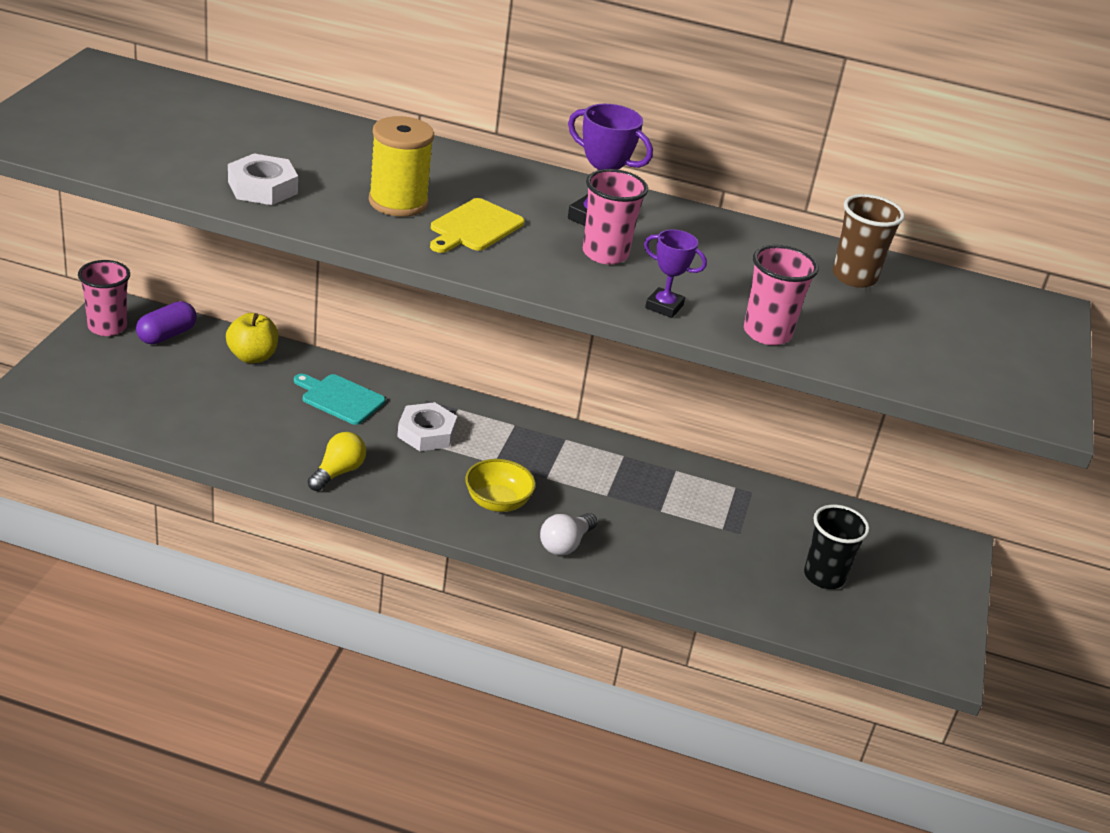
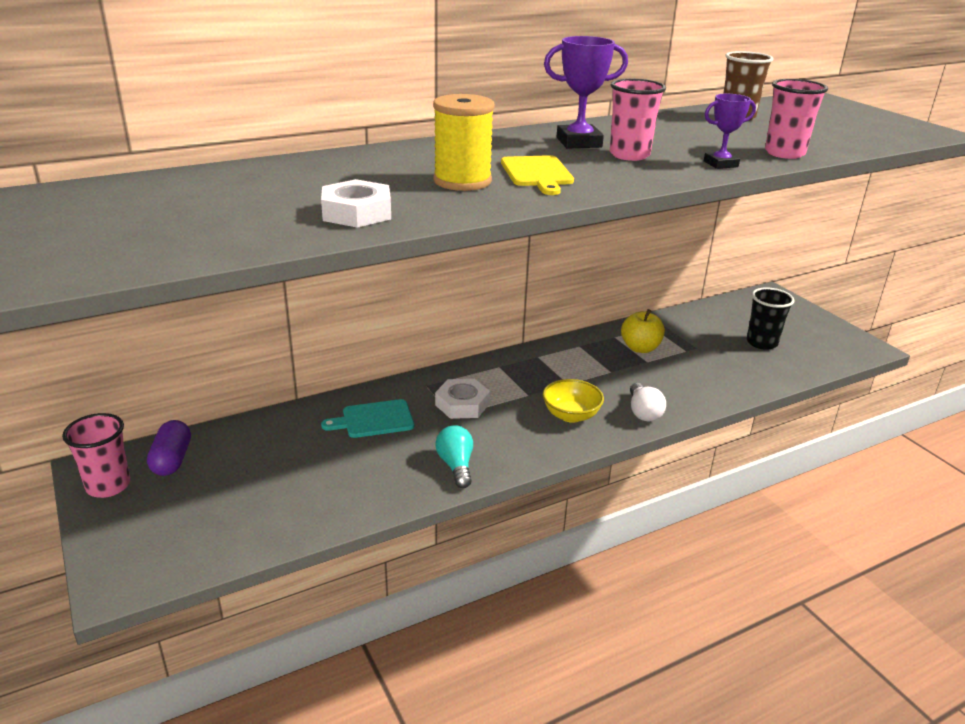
camera: 40 degrees left, 5 degrees down
yellow apple [226,313,278,363] -> yellow apple moved to [621,309,665,353]
yellow light bulb [308,432,366,491] -> turquoise light bulb [435,425,473,488]

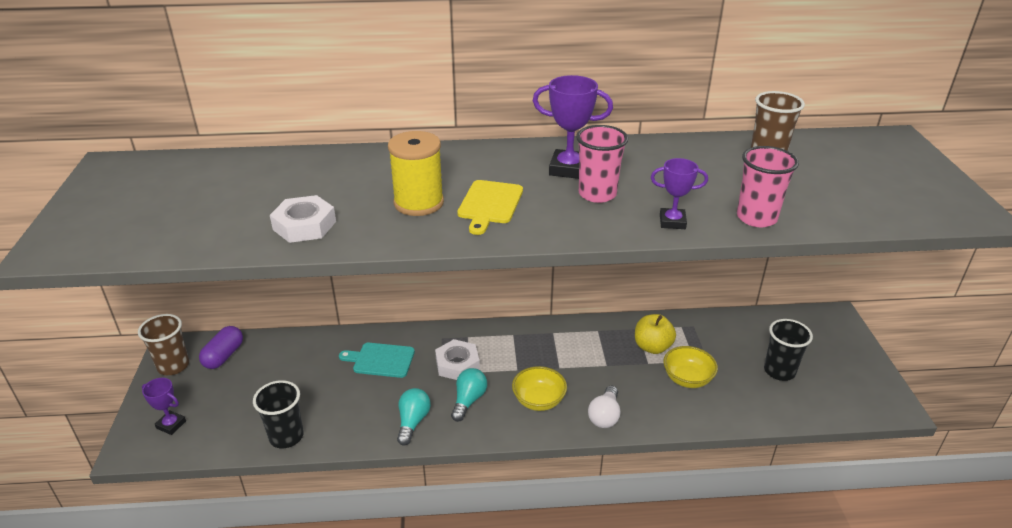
camera: 25 degrees right, 5 degrees up
pink cup [62,413,130,498] -> brown cup [138,314,189,375]
none -> purple trophy [142,378,186,435]
none -> black cup [253,380,304,448]
none -> turquoise light bulb [451,368,487,422]
none -> yellow bowl [663,346,718,388]

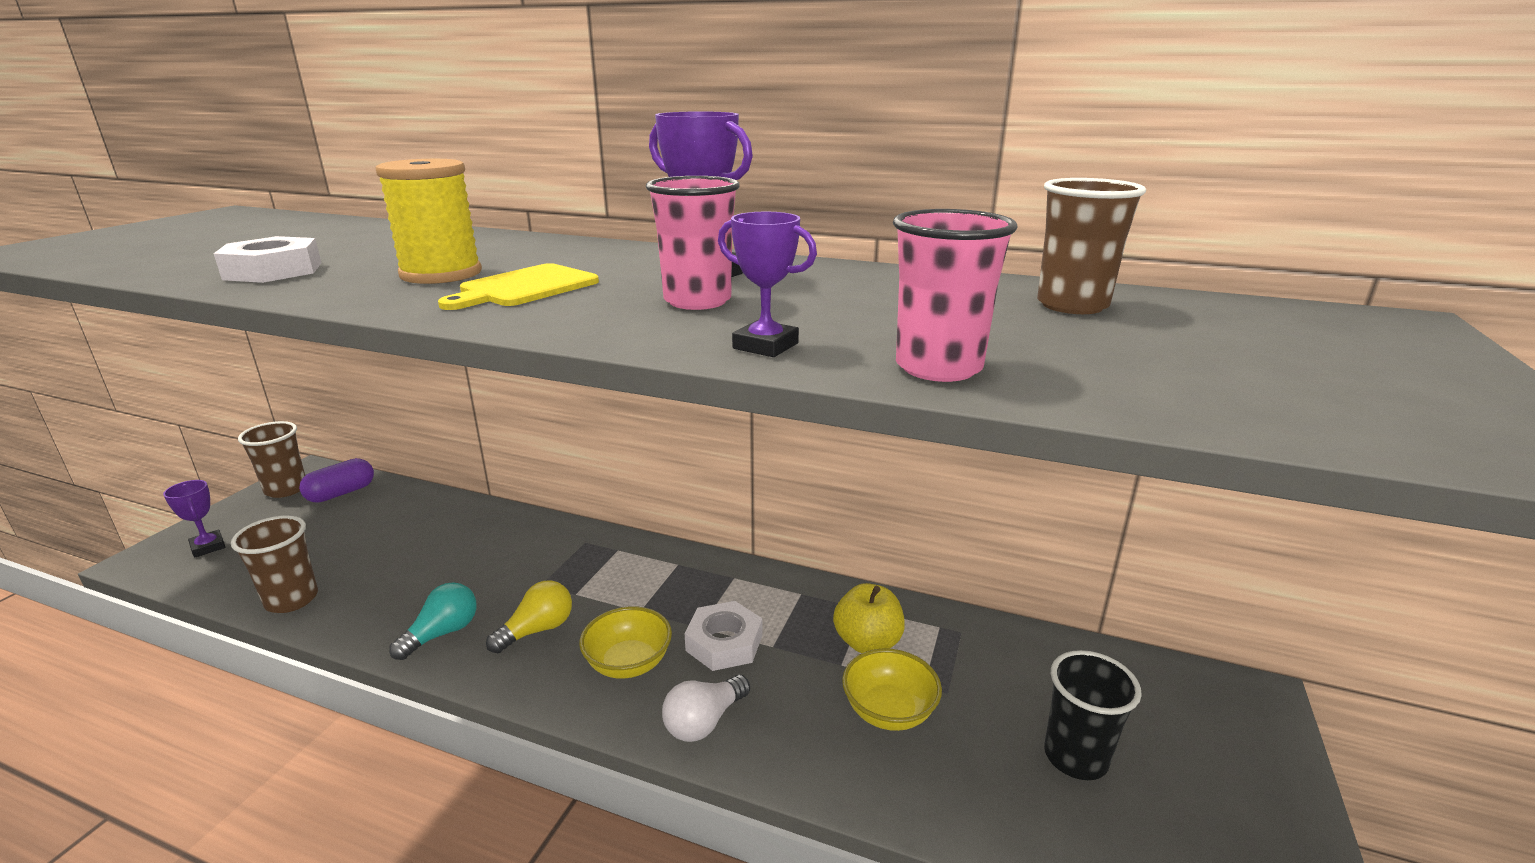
camera: 25 degrees right, 10 degrees down
black cup [253,380,304,448] -> brown cup [231,515,318,613]
turquoise cutting board [339,343,415,378] -> none
white nut [435,339,480,380] -> white nut moved to [684,601,762,671]
turquoise light bulb [451,368,487,422] -> yellow light bulb [486,580,572,653]

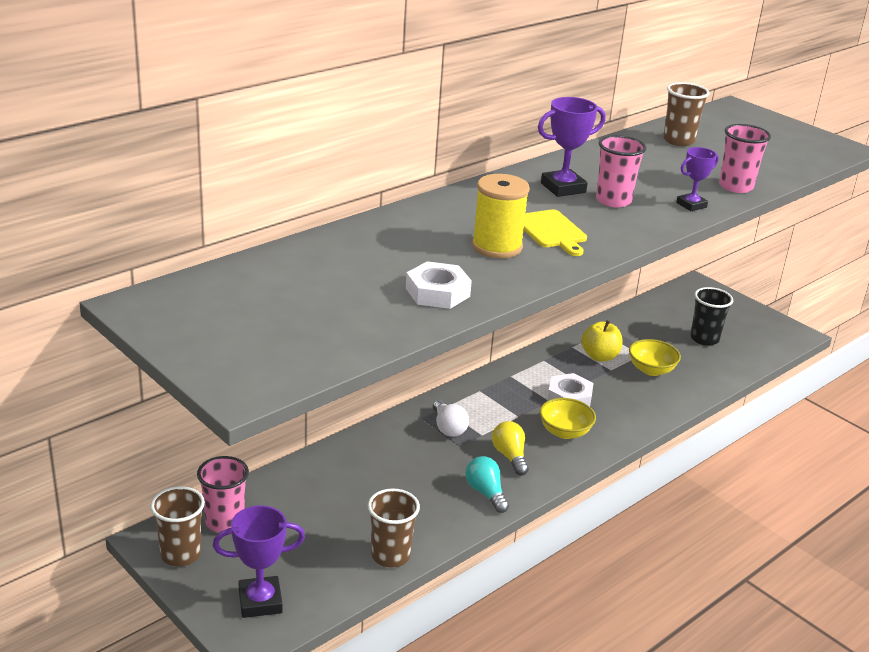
camera: 65 degrees left, 5 degrees up
purple trophy [163,480,225,558] -> purple trophy [213,505,305,618], size x1.57
purple capsule [299,458,374,503] -> pink cup [197,456,249,533]
white light bulb [662,675,750,742] -> white light bulb moved to [433,400,469,437]

